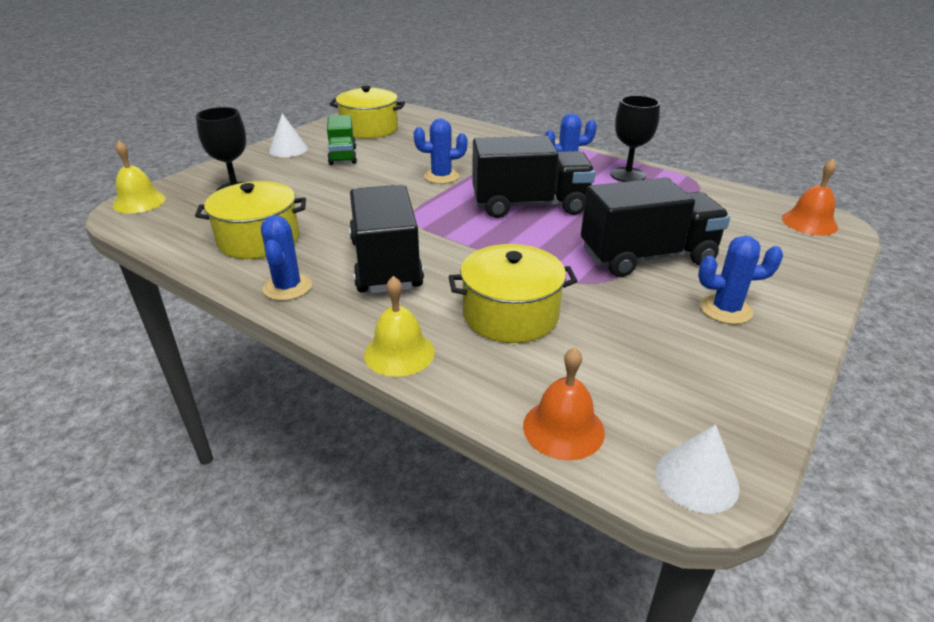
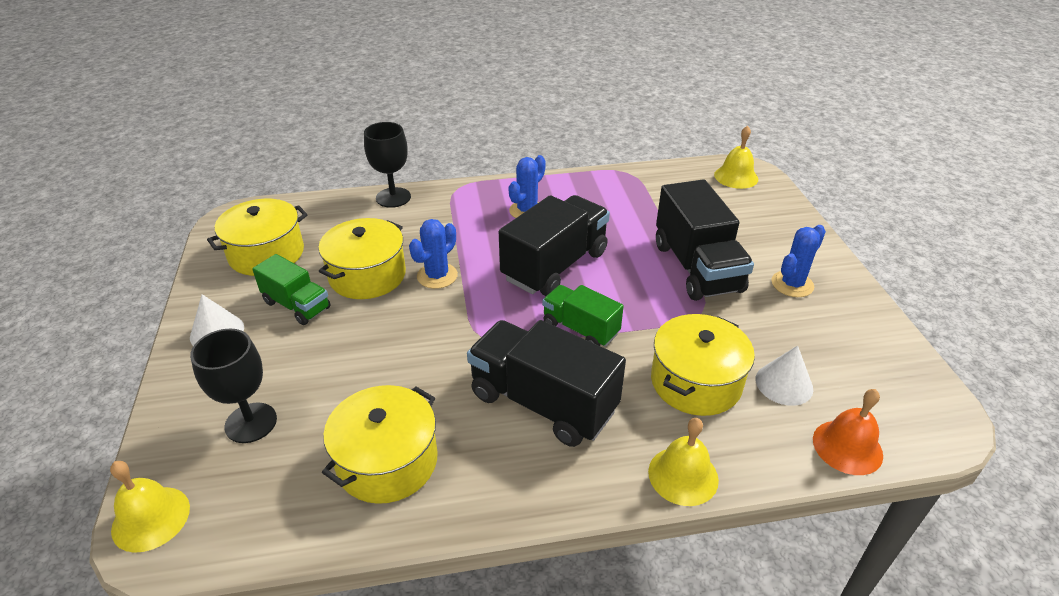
camera: 45 degrees left, 5 degrees up
blue cactus [261,215,312,301] -> none
black truck [581,177,730,277] -> black truck turned 135 degrees clockwise [656,179,754,301]
black goblet [610,95,660,182] -> black goblet moved to [364,122,411,208]
white cone [656,424,739,514] -> white cone moved to [756,345,813,406]
orange bell [782,159,838,235] -> yellow bell [714,126,758,189]
none -> yellow pot [318,218,406,299]
none -> green truck [542,285,624,347]

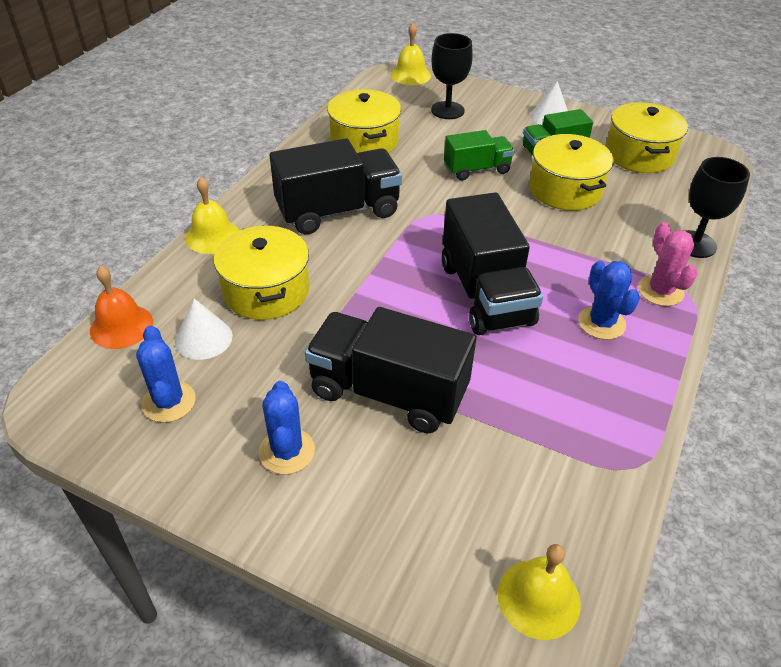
camera: 125 degrees right, 5 degrees up
blue cactus [409,219,458,289] -> blue cactus moved to [136,326,196,423]
green truck [542,285,624,347] -> green truck moved to [444,130,515,181]
none -> pink cactus [638,222,698,306]

